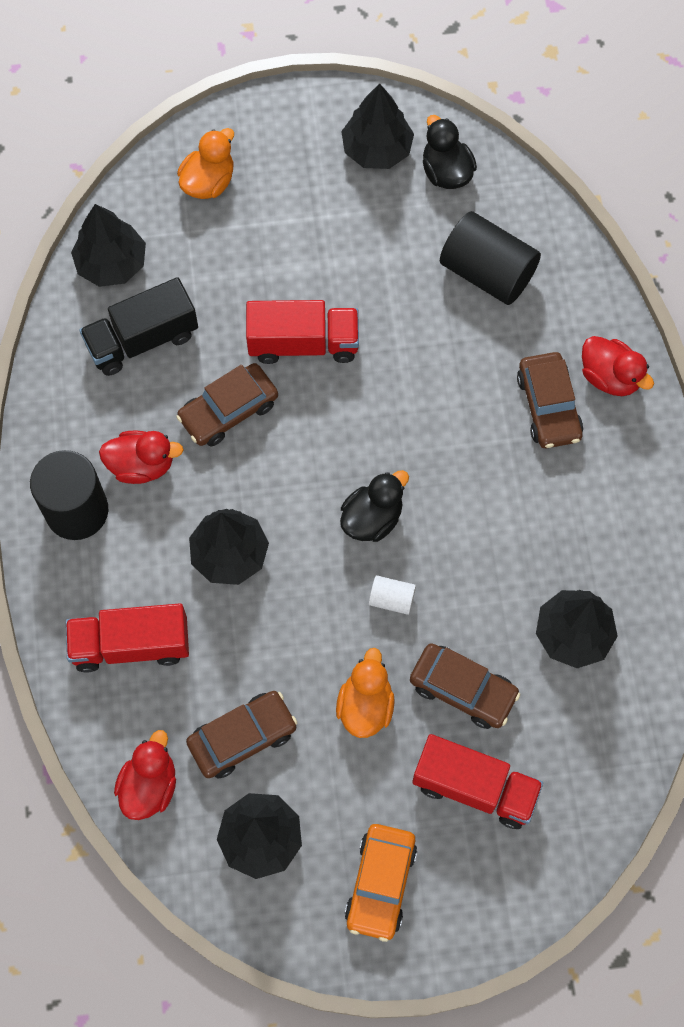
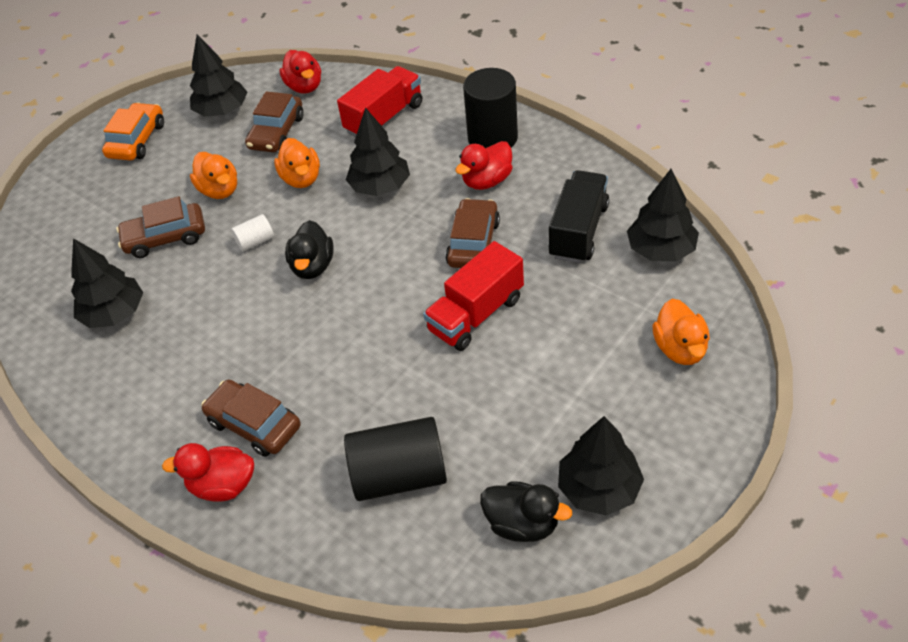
camera: 140 degrees right, 20 degrees down
orange car [345,824,417,942] -> orange car turned 45 degrees clockwise [102,103,164,161]
red truck [412,734,543,829] -> none
none -> orange duck [274,138,320,188]

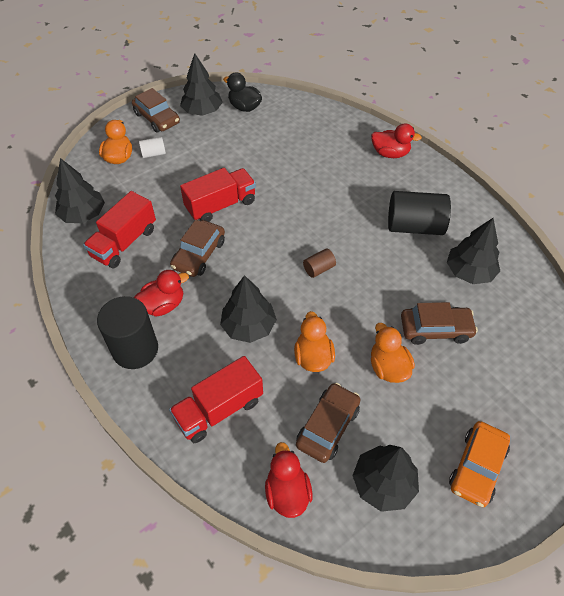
camera: 170 degrees left, 5 degrees up
brown car [201,380,301,457] -> brown car moved to [132,88,180,133]
white cylinder [231,214,274,251] -> white cylinder moved to [139,137,166,158]
black duck [285,220,334,279] -> brown cylinder [303,248,336,278]
black cylinder [344,417,447,501] -> black cylinder moved to [388,191,451,235]
black truck [548,170,609,263] -> red truck [83,191,156,268]

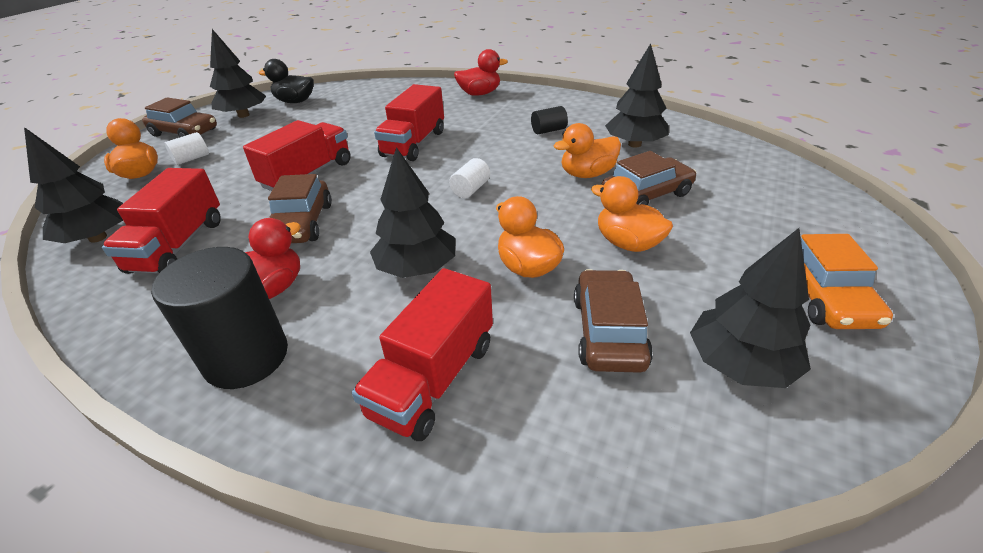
camera: 25 degrees left, 15 degrees down
red duck [265,442,313,518] -> none
brown cylinder [303,248,336,278] -> white cylinder [449,158,490,198]
black cylinder [388,191,451,235] -> black cylinder [531,106,568,134], size x0.47
none -> red truck [374,84,444,161]
none -> orange duck [553,123,621,178]

